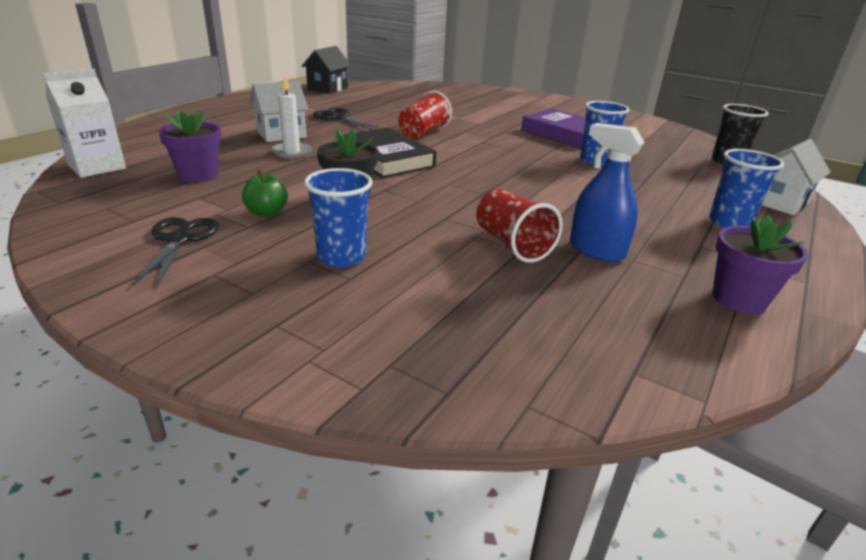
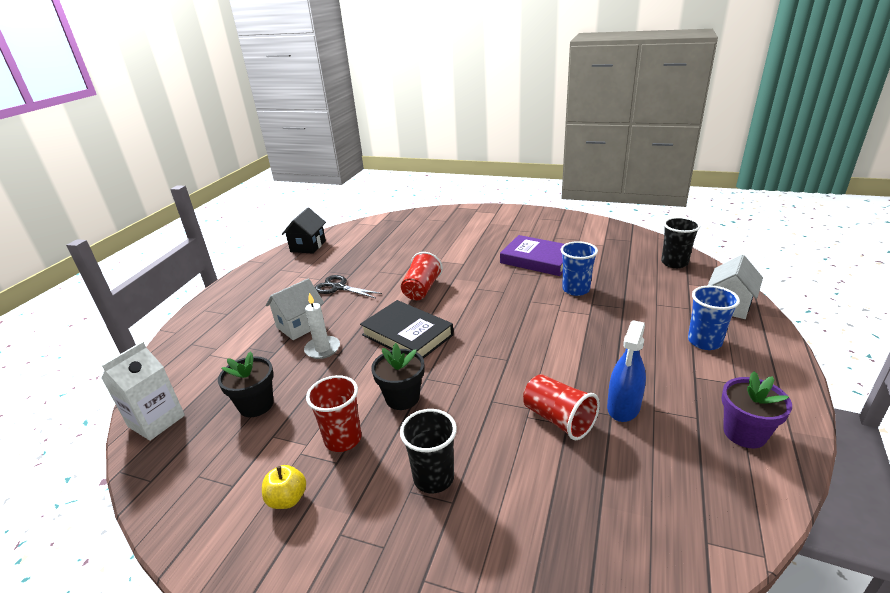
camera: 10 degrees left, 0 degrees up
black scissors [132,217,219,288] -> yellow apple [262,465,306,509]
purple flower pot [158,109,221,182] -> black flower pot [218,351,274,417]
green apple [242,170,288,217] -> red cup [306,375,362,452]
blue cup [304,168,373,267] -> black cup [400,409,457,493]
blue spray bottle [570,123,645,262] -> blue spray bottle turned 90 degrees counterclockwise [607,320,646,422]

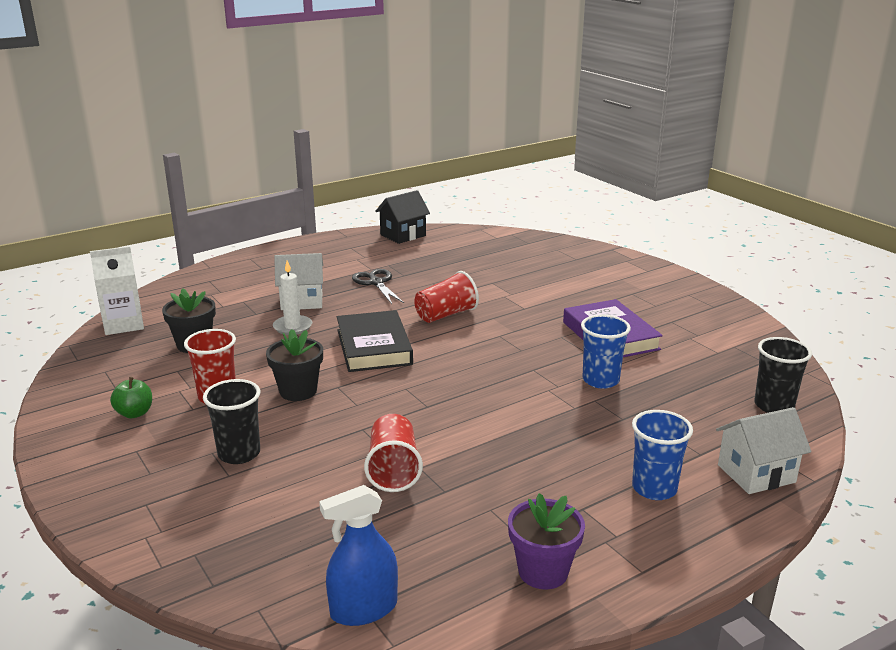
camera: 35 degrees right, 5 degrees down
yellow apple [262,465,306,509] -> green apple [110,377,152,418]
blue spray bottle [607,320,646,422] -> blue spray bottle moved to [319,485,398,626]

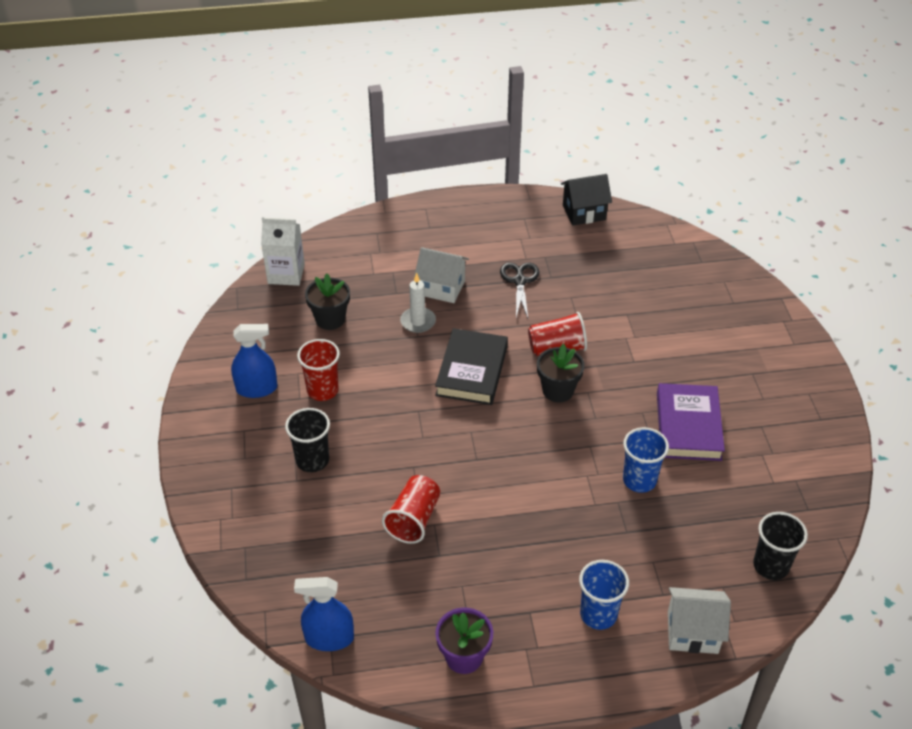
camera: 25 degrees right, 20 degrees up
green apple [110,377,152,418] -> blue spray bottle [231,324,277,398]
black flower pot [266,329,323,401] -> black flower pot moved to [537,344,585,402]

